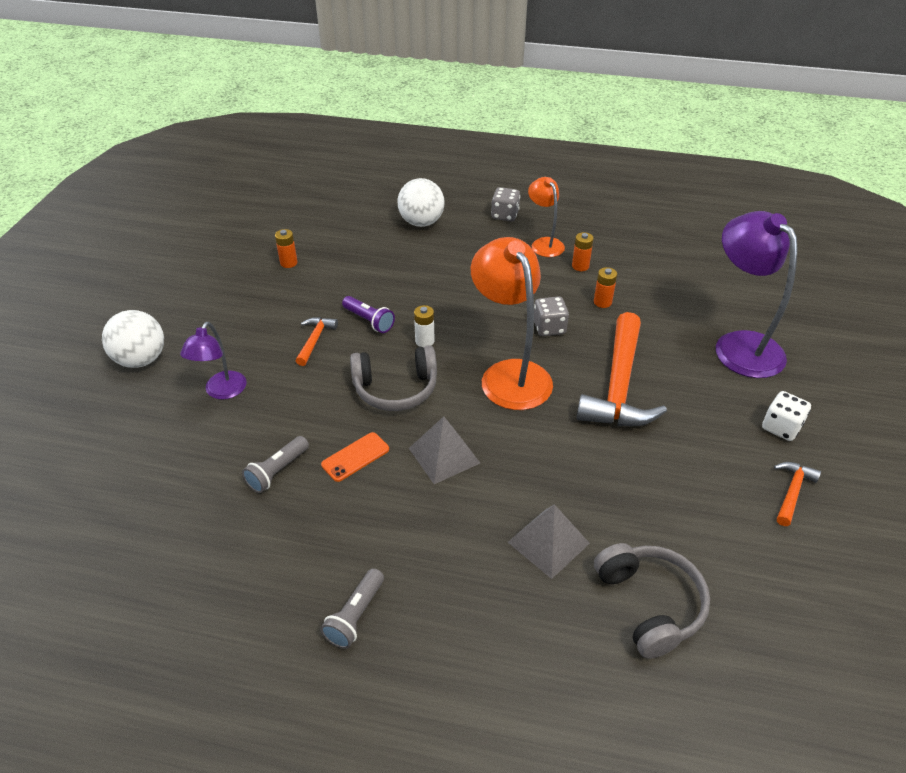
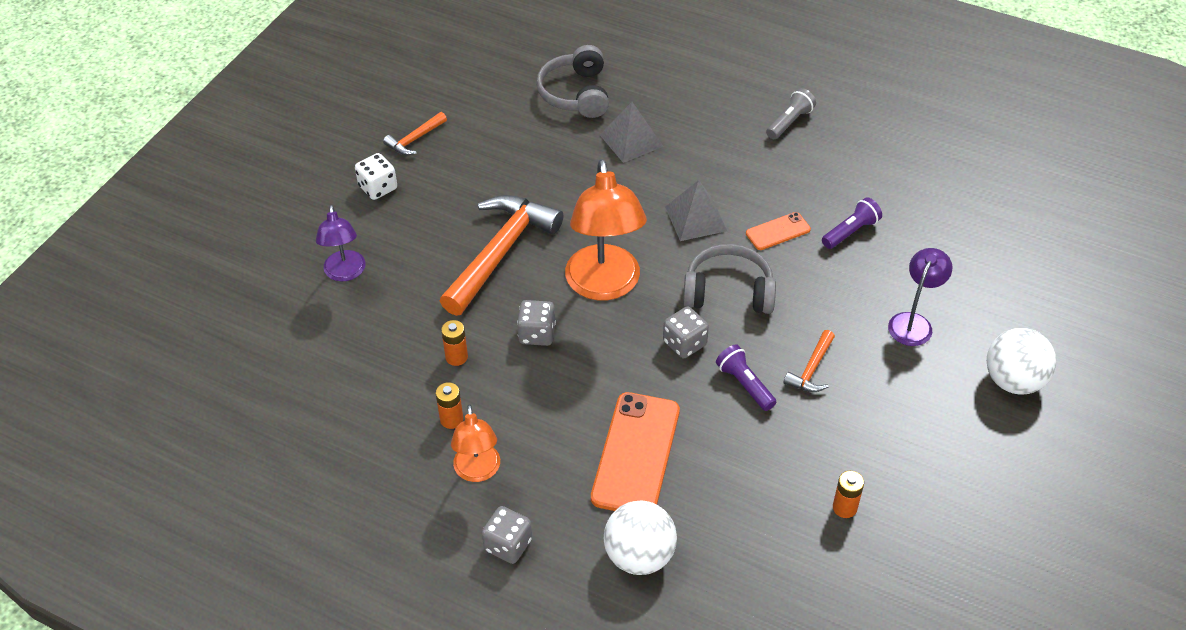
camera: 165 degrees left, 5 degrees up
grey flashlight [242,436,309,493] -> purple flashlight [822,197,882,249]
white battery [414,305,435,347] -> grey dice [663,306,709,358]
purple lamp [716,211,798,378] -> purple lamp [316,205,366,281], size x0.56
none -> orange phone [591,392,680,511]

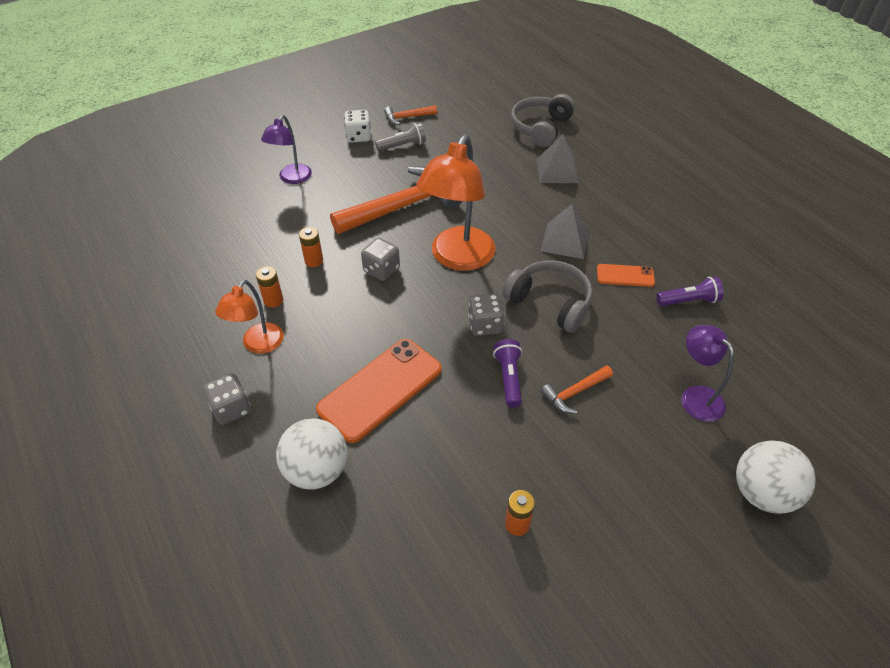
camera: 30 degrees right, 0 degrees up
grey flashlight [766,88,816,139] -> grey flashlight moved to [375,122,426,151]
purple lamp [888,248,952,346] -> purple lamp turned 90 degrees counterclockwise [681,325,734,422]

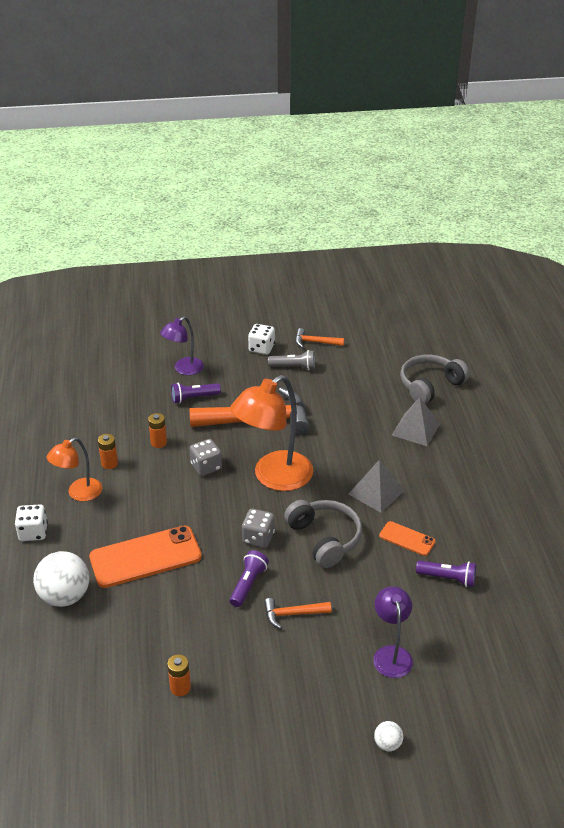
camera: 25 degrees right, 10 degrees down
grey dice [203,373,251,425] -> white dice [15,504,48,541]
white ball [736,440,816,514] -> white ball [374,721,403,751], size x0.47
none -> purple flashlight [171,382,221,404]

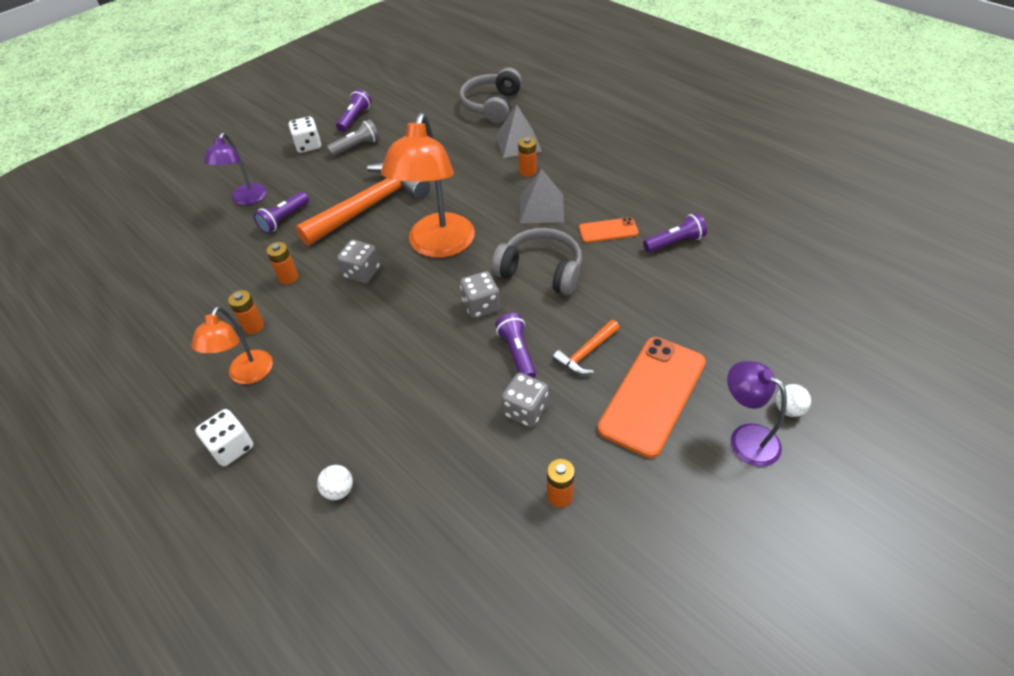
camera: 35 degrees left, 10 degrees up
white ball [33,551,89,607] -> white ball [317,465,353,500], size x0.47
orange phone [89,525,202,588] -> orange phone moved to [597,337,706,458]
orange hammer [295,328,344,348] -> purple flashlight [336,89,371,132]
purple lamp [373,586,413,678] -> purple lamp moved to [727,361,787,467]
none -> grey dice [501,373,549,427]
none -> orange battery [518,137,537,177]

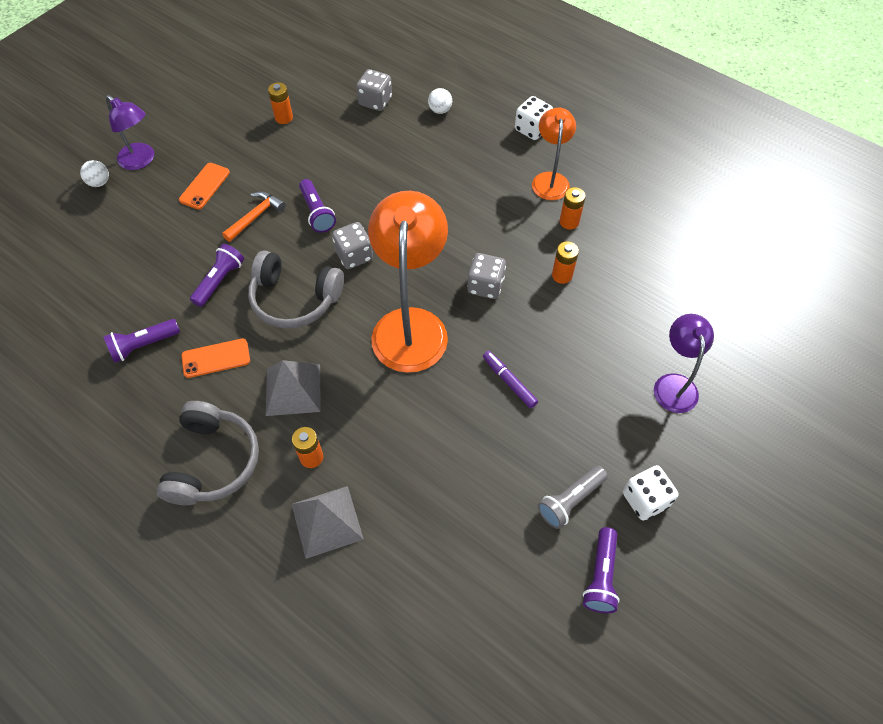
camera: 170 degrees right, 10 degrees up
purple flashlight [254,192,309,234] -> purple flashlight moved to [190,244,244,307]
orange hammer [295,162,430,246] -> purple marker [483,351,538,408]
grey headphones [459,67,522,123] -> grey headphones moved to [156,401,259,505]
grey dice [501,373,549,427] -> grey dice moved to [356,69,392,111]
orange phone [597,337,706,458] -> orange phone [179,163,230,210], size x0.51

